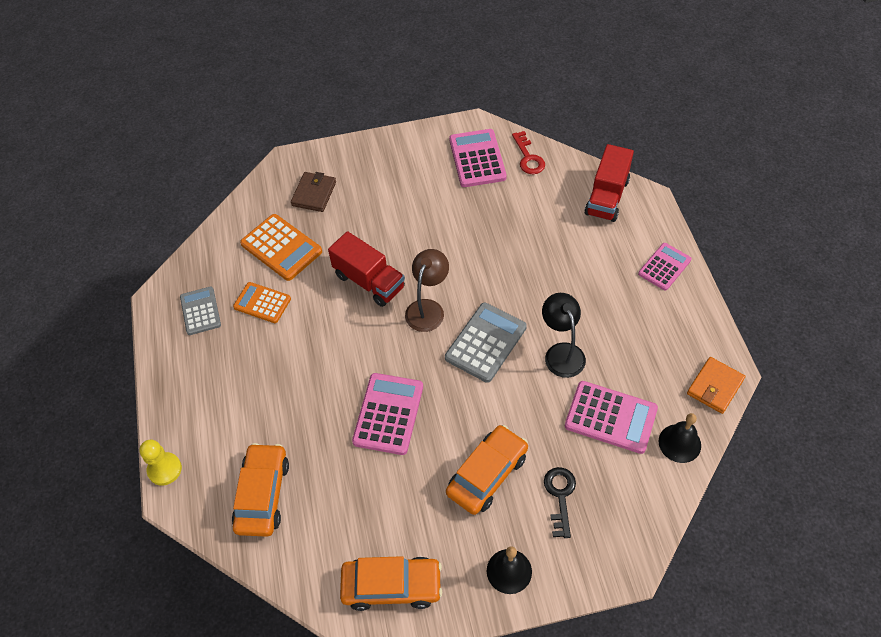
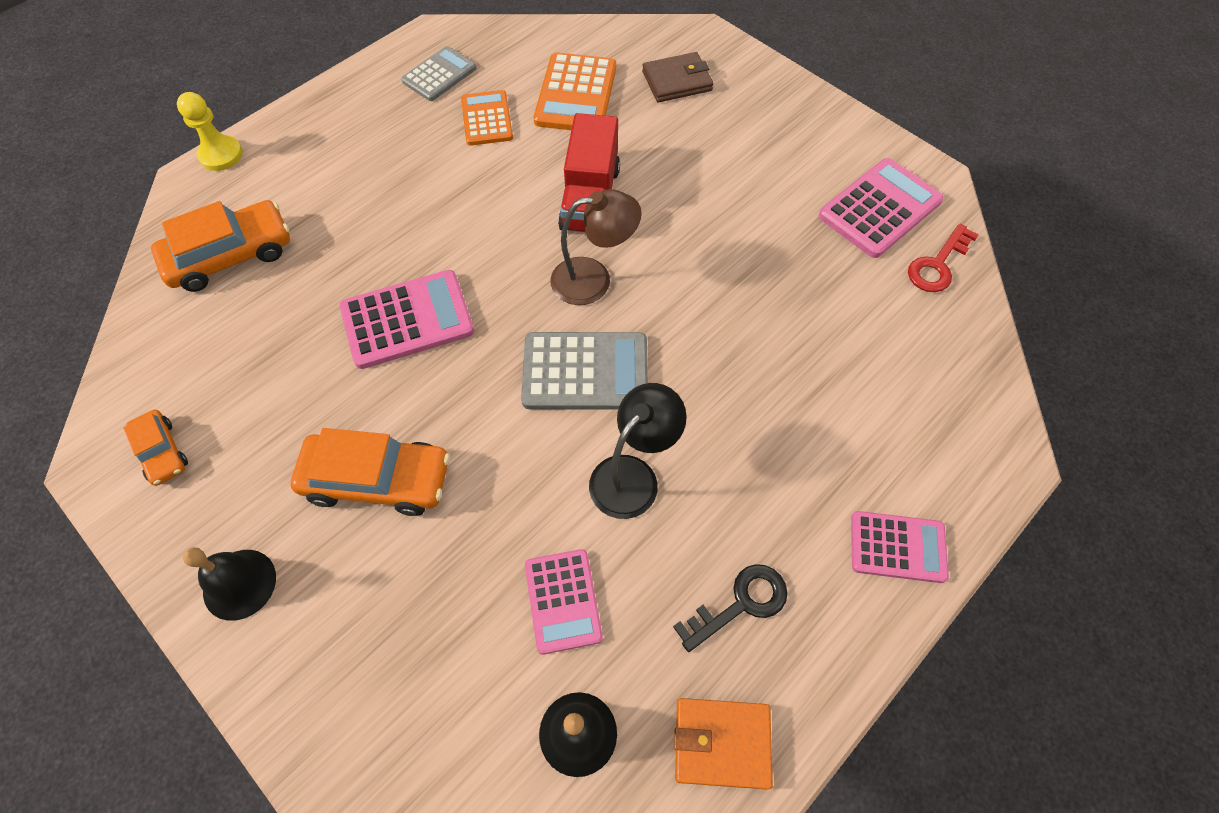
camera: 55 degrees right, 5 degrees up
orange car [340,556,442,611] -> orange car [123,409,188,486], size x0.55
black key [544,467,576,538] -> black key moved to [673,564,788,652]
pink calculator [565,381,658,454] -> pink calculator [525,549,603,655], size x0.66
red truck [584,144,634,222] -> none

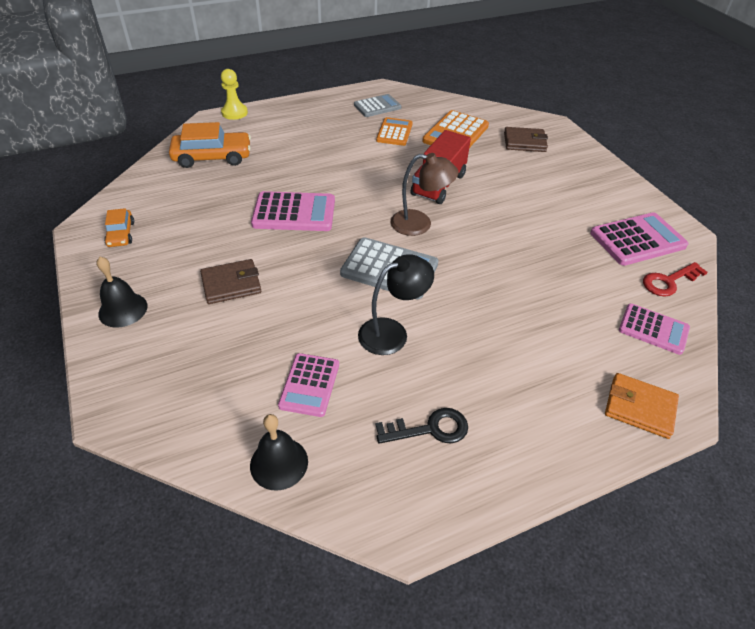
camera: 20 degrees right, 15 degrees down
orange car [291,428,450,516] -> brown wallet [200,259,261,304]
orange wallet [674,698,773,789] -> orange wallet moved to [605,373,679,439]
pink calculator [851,511,949,583] -> pink calculator moved to [619,303,690,355]

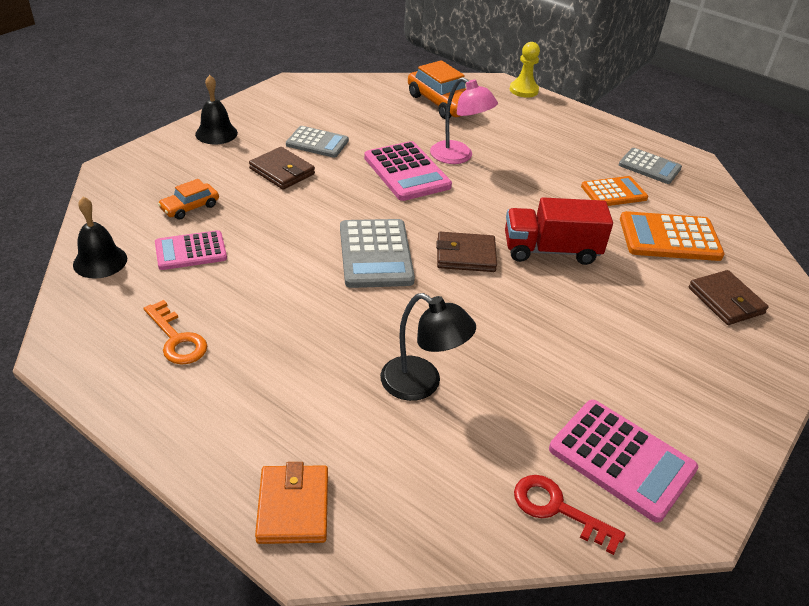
camera: 60 degrees right, 5 degrees down
orange car [104,208,134,247] -> orange car moved to [158,179,219,220]
black lamp [358,254,434,355] -> black lamp moved to [380,293,476,401]
black key [376,408,468,444] -> orange key [143,300,207,365]
brown lamp [391,153,458,236] -> brown wallet [436,232,497,272]
pink calculator [619,303,690,355] -> none
none -> grey calculator [286,126,349,158]
none -> pink lamp [430,77,498,164]

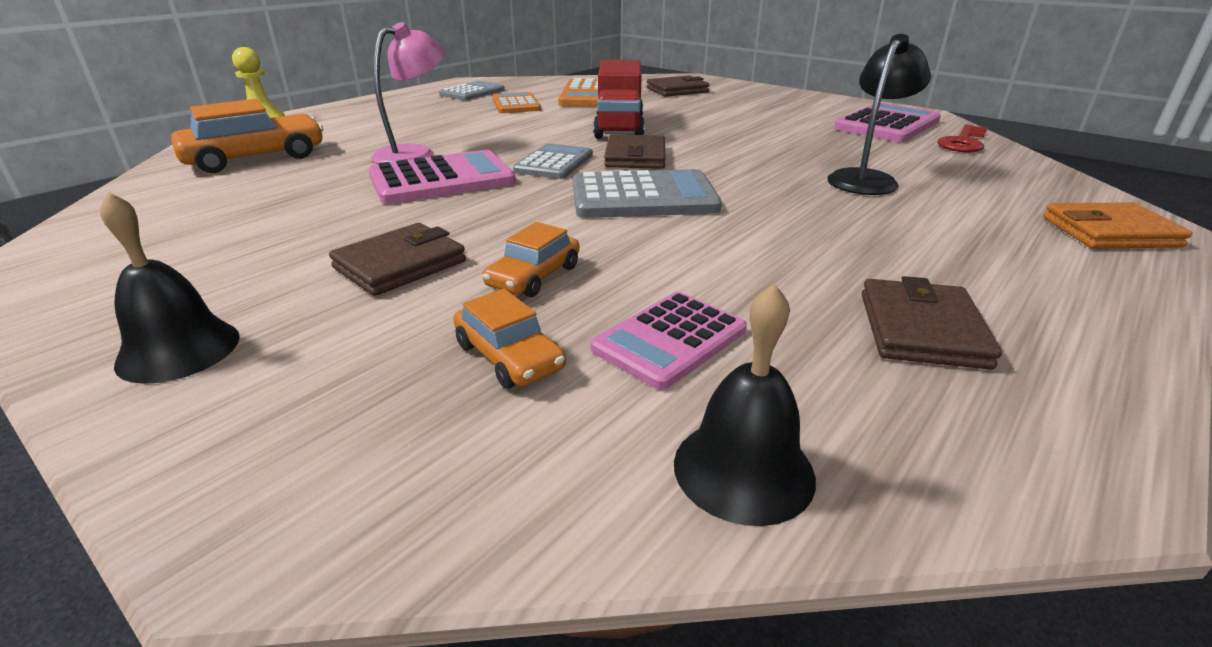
camera: 85 degrees left, 10 degrees down
orange key [143,300,207,365] -> brown wallet [862,276,1002,370]
pink calculator [155,230,227,270] -> pink calculator turned 60 degrees clockwise [591,292,747,390]
grey calculator [286,126,349,158] -> grey calculator moved to [513,143,593,179]
none -> orange car [483,222,579,297]

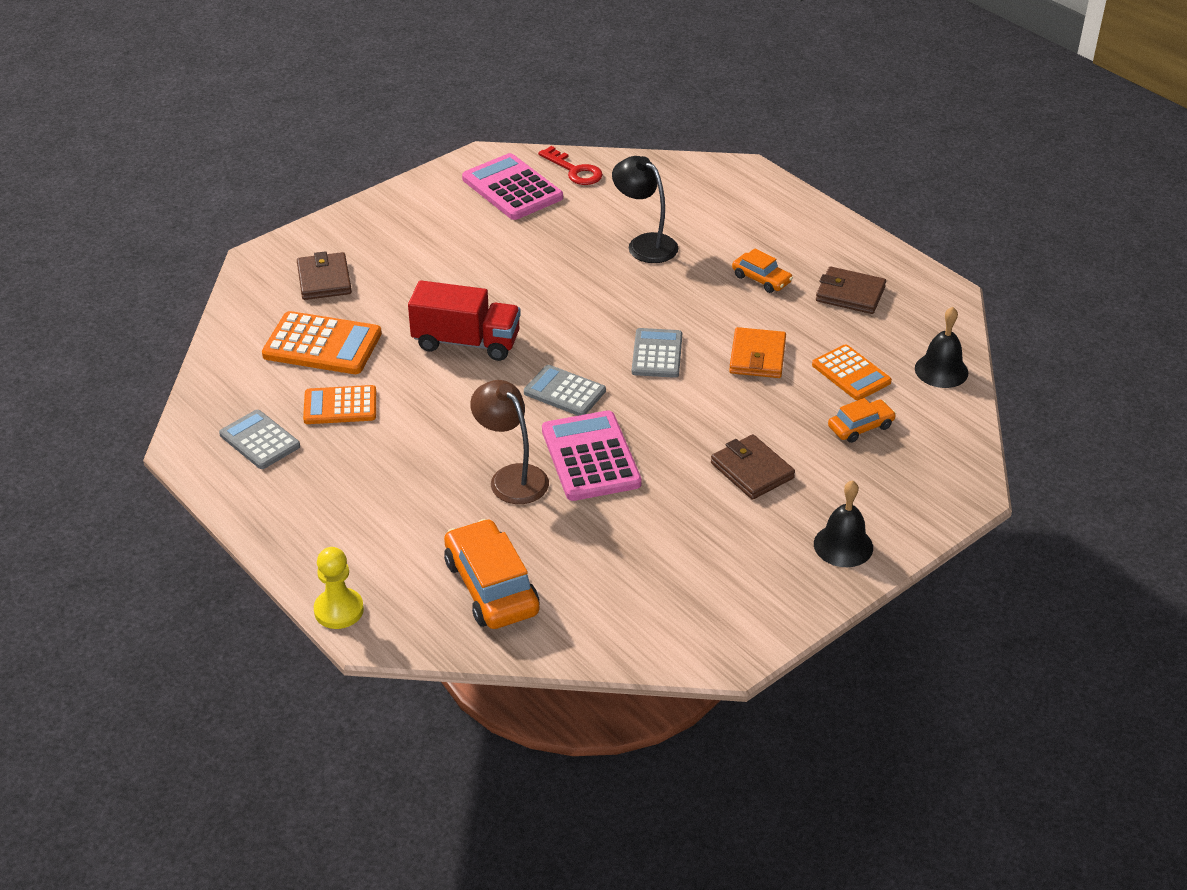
camera: 80 degrees left, 10 degrees up
pink lamp [371,22,445,164] -> brown lamp [470,380,549,504]
orange car [483,222,579,297] -> orange car moved to [732,248,793,293]
grey calculator [573,169,722,218] -> grey calculator [632,328,682,378], size x0.66
pink calculator [591,292,747,390] -> orange calculator [812,344,892,400]
brown wallet [604,134,666,169] -> none
orange wallet [1043,202,1192,248] -> orange wallet moved to [729,327,786,378]

